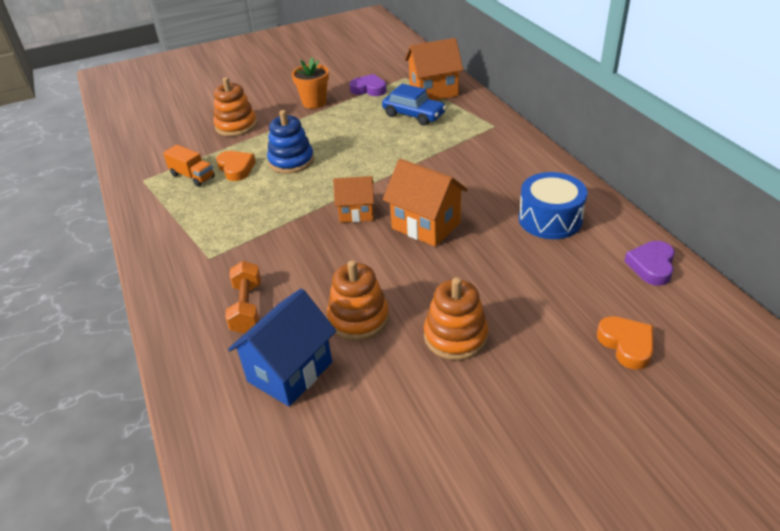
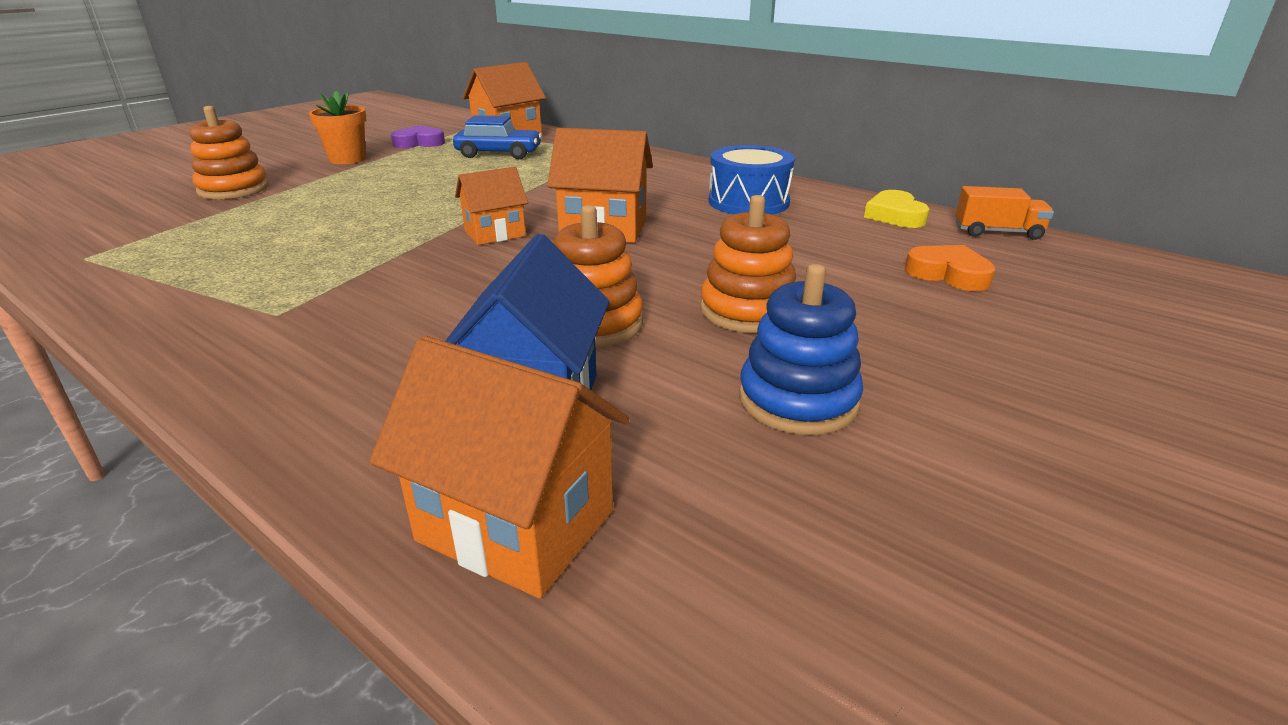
camera: 30 degrees left, 10 degrees down
orange truck [163,145,215,187] -> orange truck moved to [956,186,1054,240]
orange heart [216,151,256,181] -> none
orange dumbbell [225,261,261,334] -> none
blue stacking toy [267,110,314,174] -> blue stacking toy moved to [739,264,863,435]
purple heart [624,241,675,286] -> yellow heart [864,190,929,228]
none -> orange house [369,336,630,599]

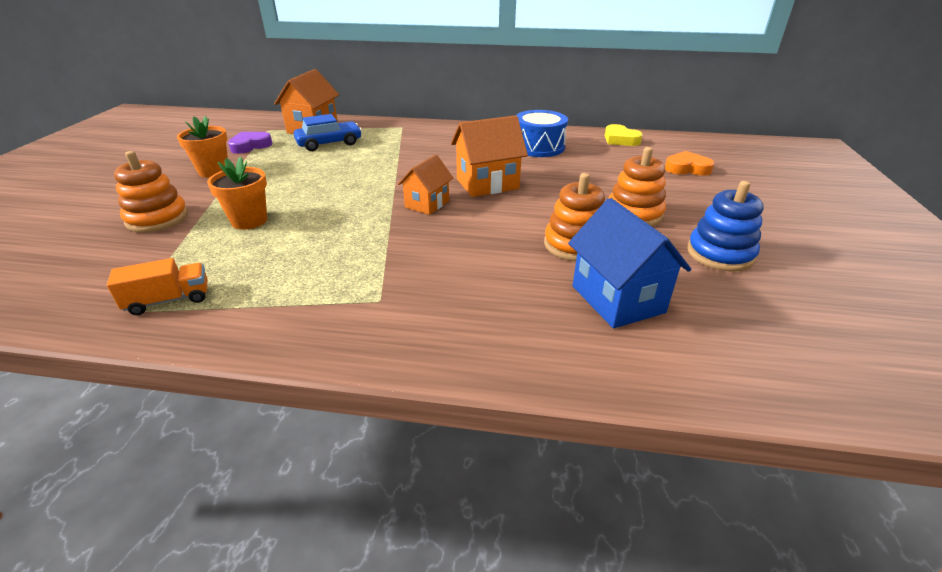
camera: 30 degrees left, 5 degrees up
orange house [369,336,630,599] -> none
orange truck [956,186,1054,240] -> orange truck moved to [107,258,208,315]
none -> orange flower pot [207,156,267,230]

